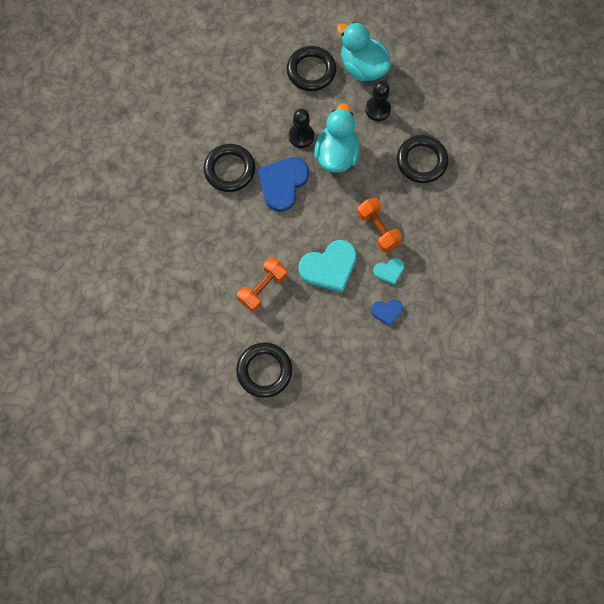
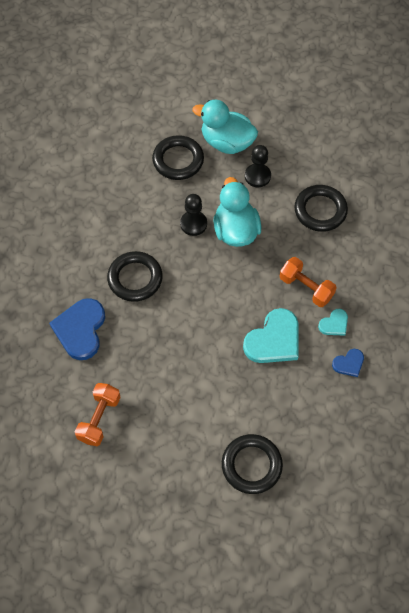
camera: 20 degrees left, 10 degrees down
orange dumbbell [237,257,287,312] -> orange dumbbell moved to [75,383,121,446]
blue heart [258,157,309,212] -> blue heart moved to [49,298,105,360]

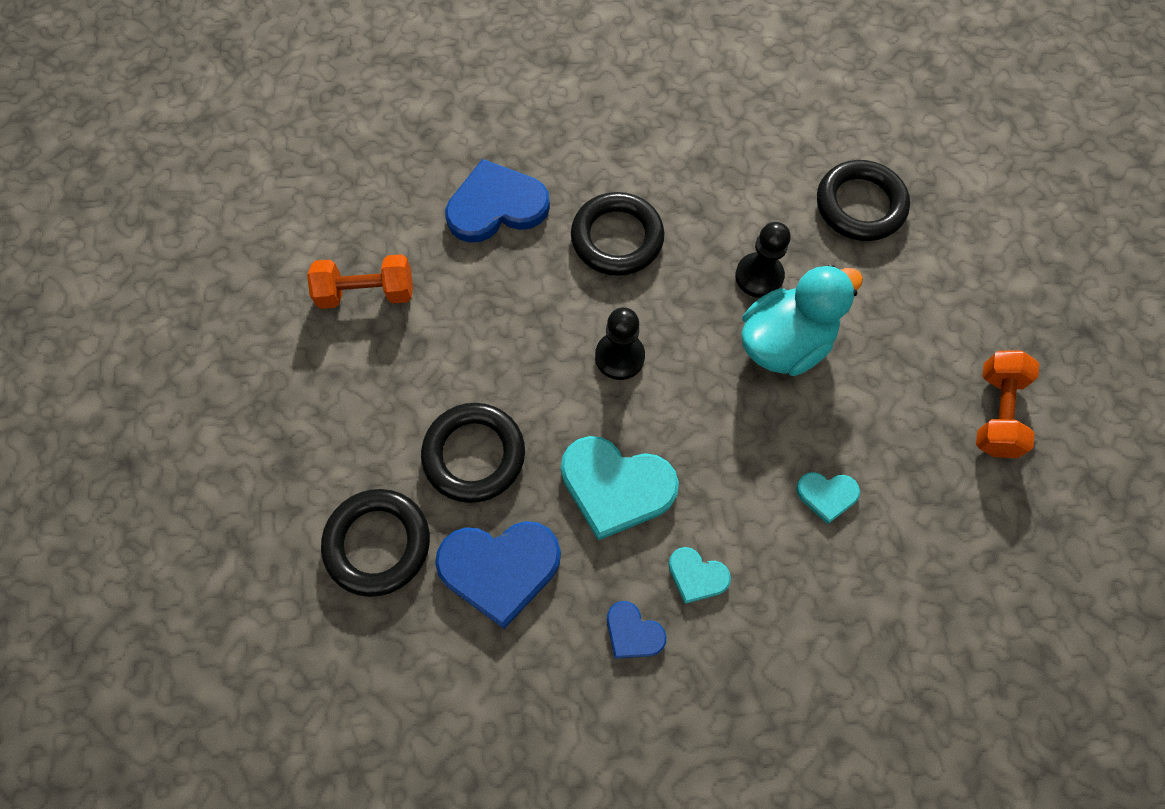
camera: 65 degrees right, 5 degrees up
turquoise duck [192,100,258,154] -> none
black pawn [245,145,271,187] -> black pawn moved to [595,307,645,380]
orange dumbbell [280,257,336,307] -> orange dumbbell moved to [976,350,1039,458]
black ring [294,185,348,232] -> black ring moved to [421,403,525,503]
none -> blue heart [435,521,561,629]
none -> turquoise heart [796,472,860,524]

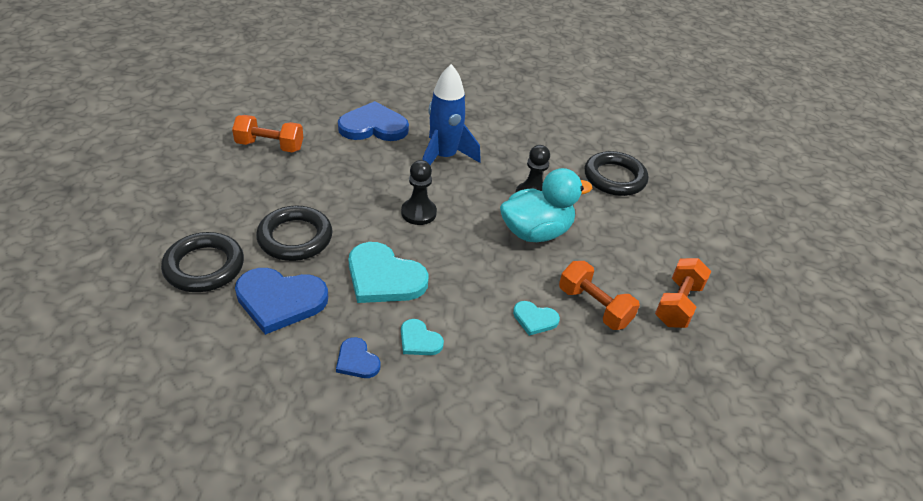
camera: 10 degrees right, 25 degrees down
black ring [571,192,665,276] -> blue rocket [423,64,481,165]
none -> orange dumbbell [559,261,640,330]

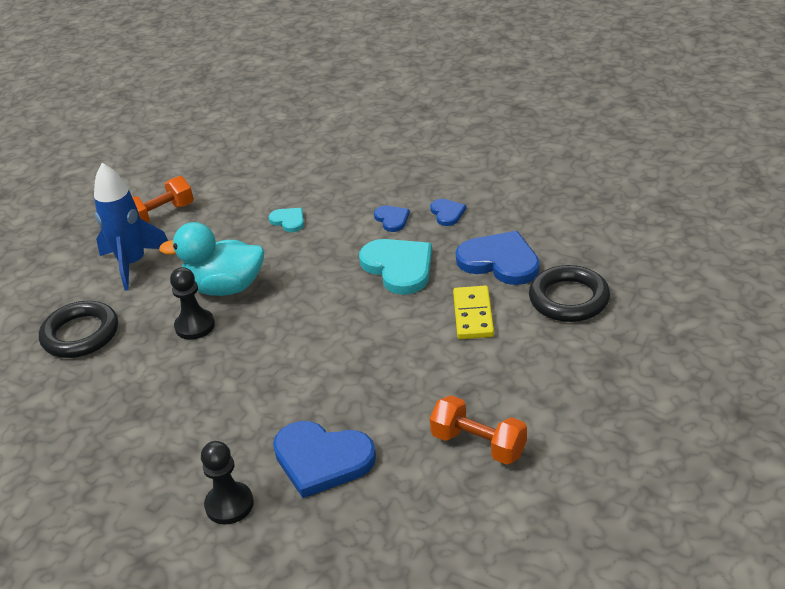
camera: 150 degrees left, 5 degrees down
black ring [256,206,333,261] -> yellow domino [453,286,494,339]
black pawn [401,160,437,225] -> black pawn moved to [201,441,254,524]
turquoise heart [401,319,444,355] -> blue heart [374,206,410,232]
blue rocket [423,64,481,165] -> blue rocket moved to [94,163,168,291]
orange dumbbell [559,261,640,330] -> none

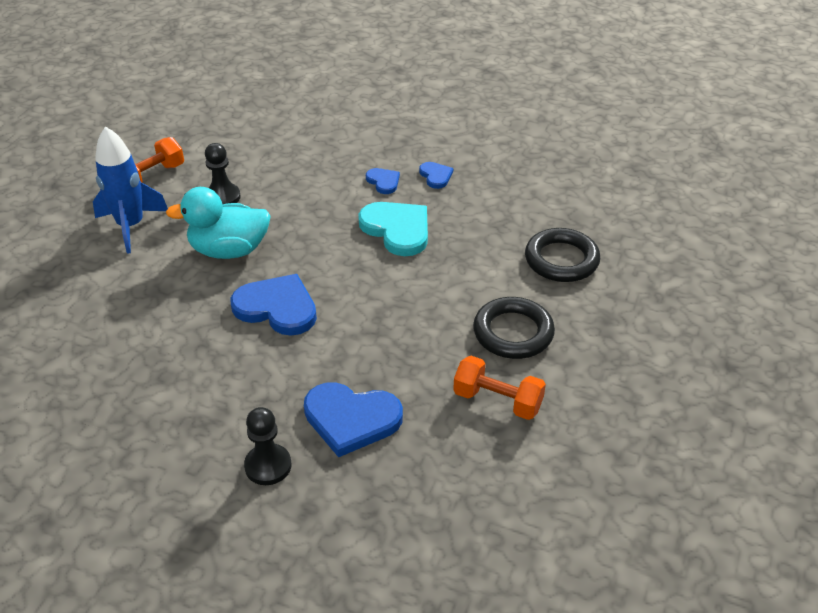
camera: 10 degrees left, 5 degrees up
black ring [39,301,118,358] -> black ring moved to [473,297,555,359]
black pawn [170,267,215,340] -> black pawn moved to [205,143,241,204]
turquoise heart [268,208,304,232] -> none
yellow domino [453,286,494,339] -> none
blue heart [456,231,540,285] -> blue heart moved to [230,274,317,336]

